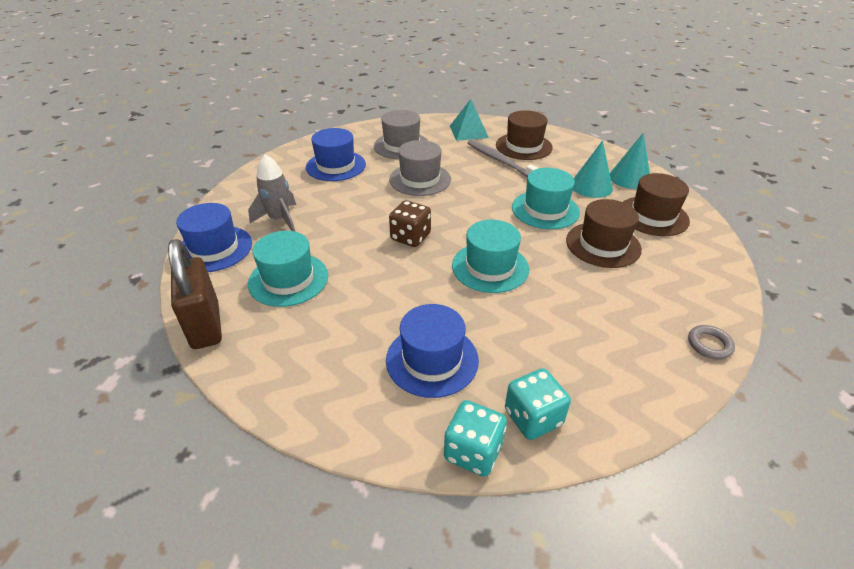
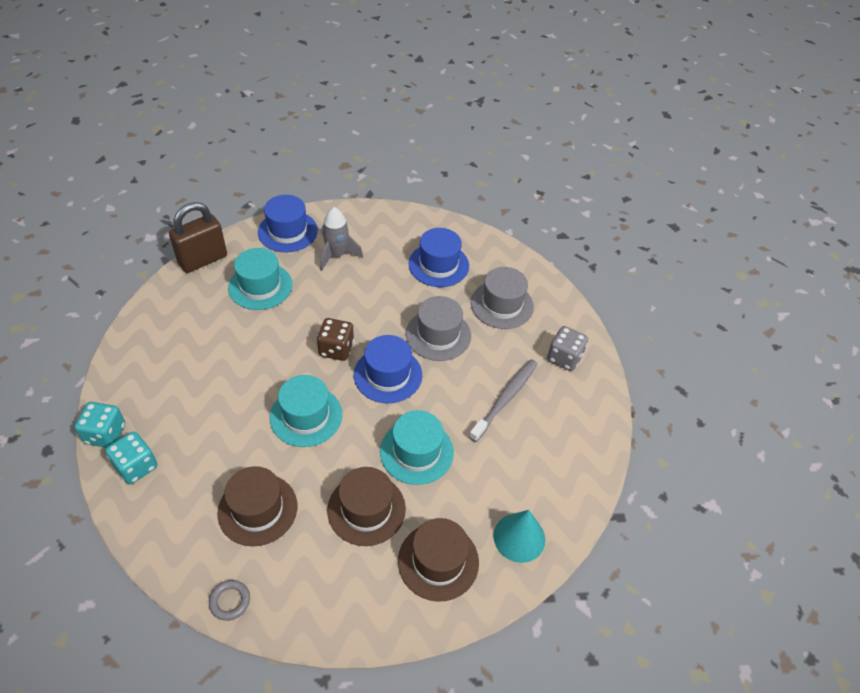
camera: 70 degrees right, 10 degrees up
blue hat [386,304,479,398] -> blue hat moved to [354,335,422,403]
turquoise pyramid [450,99,489,141] -> grey dice [547,326,588,371]
brown hat [496,110,553,160] -> brown hat moved to [217,466,297,546]
turquoise cone [573,140,613,198] -> none

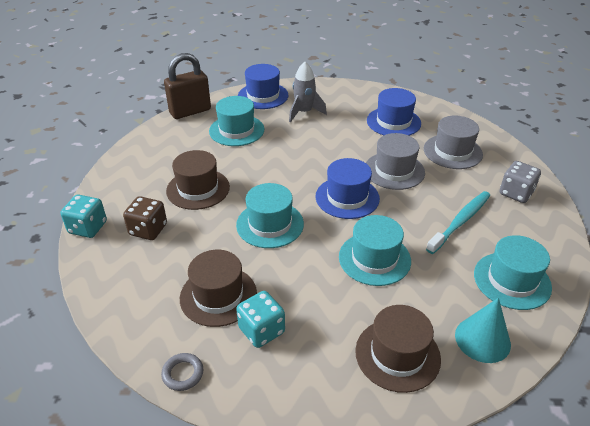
camera: 10 degrees right, 10 degrees down
turquoise dice [105,431,157,484] -> turquoise dice moved to [236,291,285,348]
brown dice [317,318,354,361] -> brown dice moved to [123,196,167,240]
brown hat [327,467,406,546] -> brown hat moved to [166,150,230,210]
grey toothbrush [469,359,537,442] -> turquoise toothbrush [426,191,490,254]
none -> turquoise hat [474,235,552,310]

